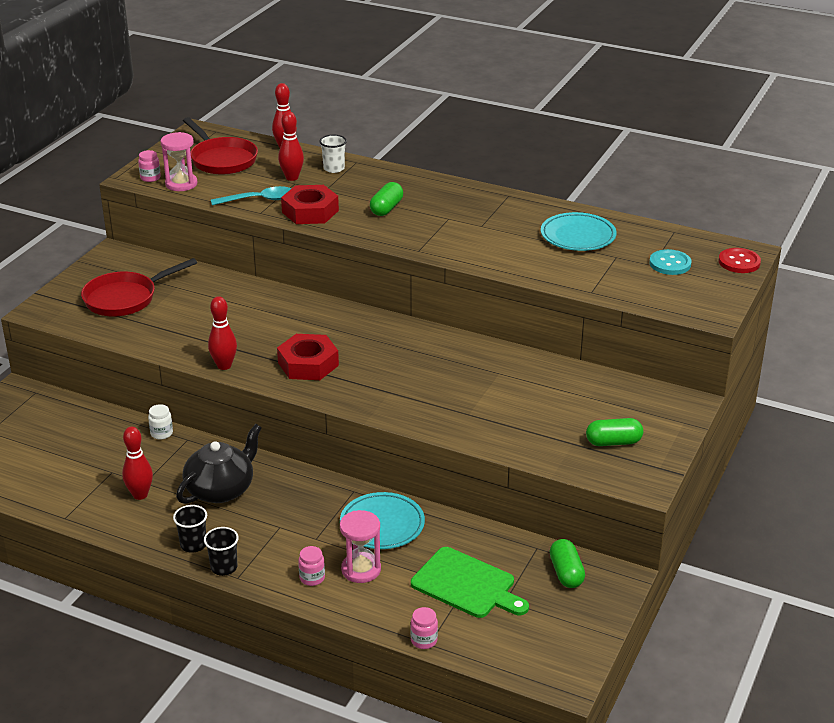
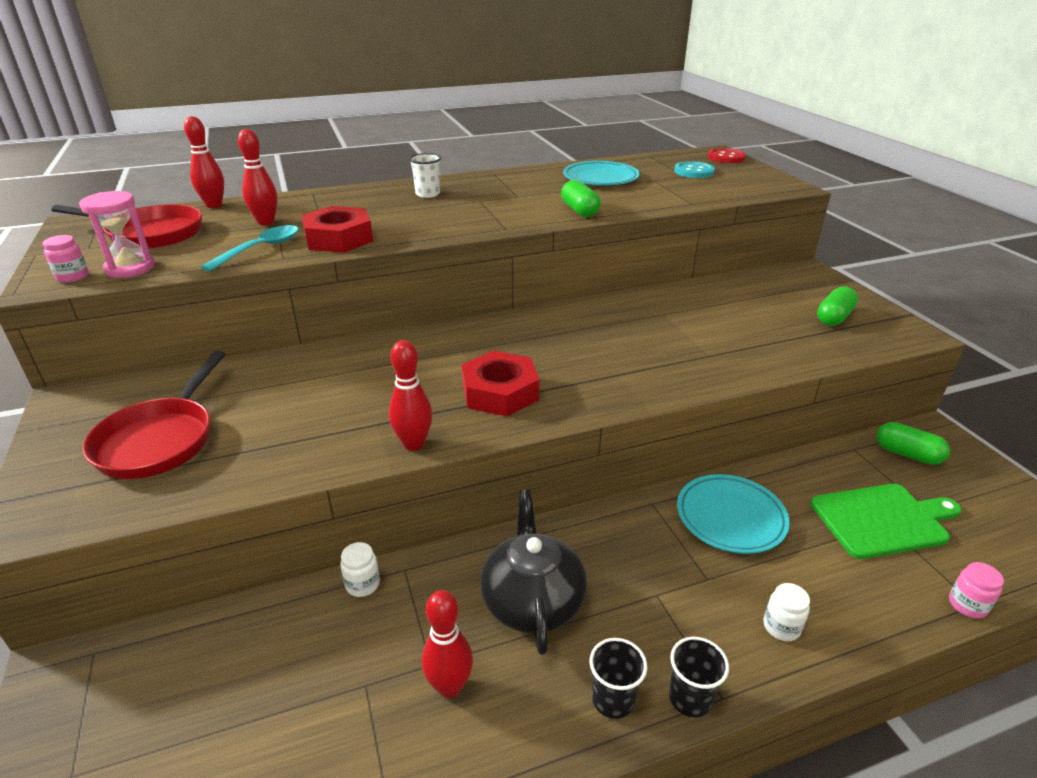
camera: 45 degrees left, 0 degrees up
pink jar [298,546,325,586] -> white jar [763,583,810,641]
white cup [319,135,347,173] -> white cup moved to [409,153,441,198]
pink hourglass [340,510,381,583] -> none
green capsule [370,182,403,216] -> green capsule moved to [561,180,601,217]

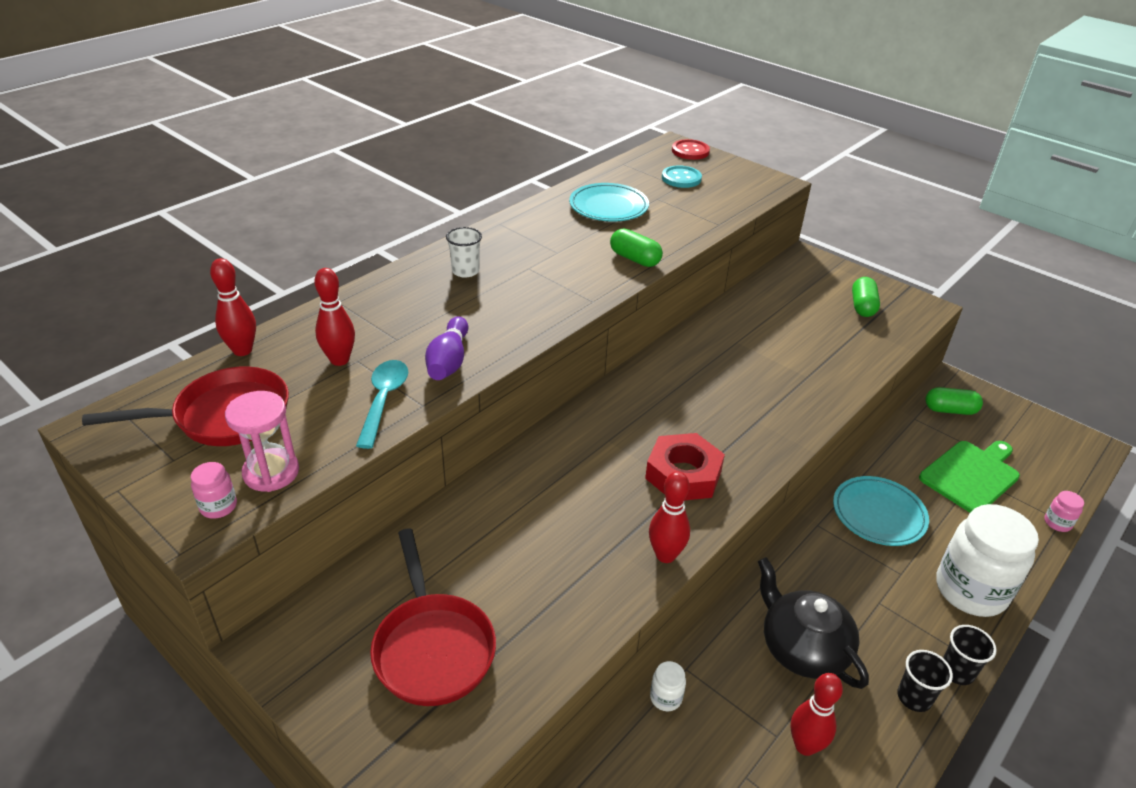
camera: 30 degrees left, 5 degrees up
red nut [302,206,373,253] -> purple bowling pin [425,316,468,380]
white jar [763,583,810,641] -> white jar [936,504,1039,617], size x2.46

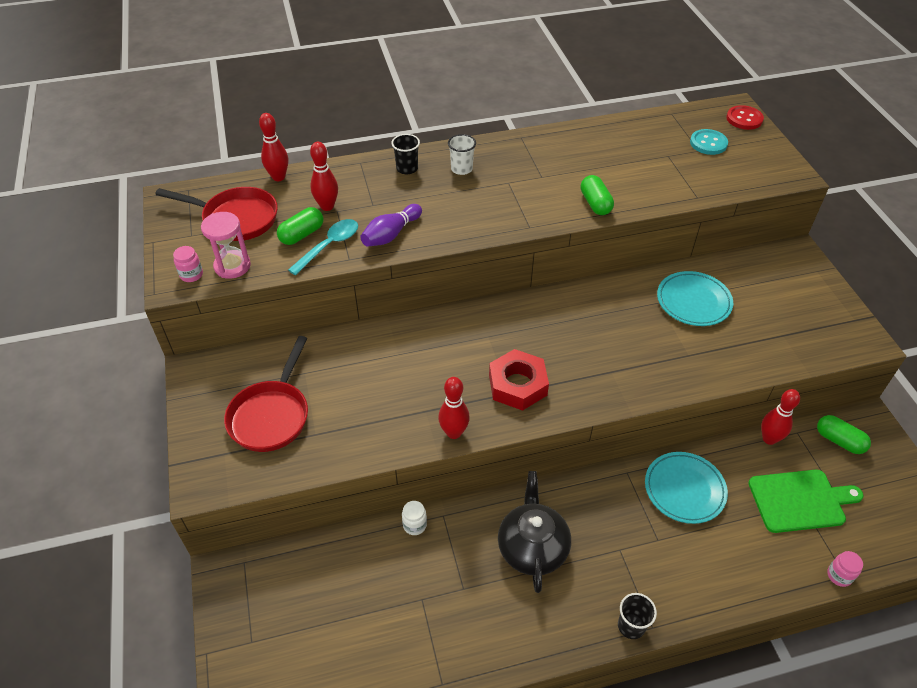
camera: 35 degrees right, 10 degrees up
turquoise plate [569,183,649,221] -> turquoise plate moved to [657,271,733,326]
red bowling pin [790,673,843,756] -> red bowling pin moved to [761,389,800,445]
green capsule [852,277,880,317] -> green capsule moved to [277,207,323,245]
black cup [897,650,953,712] -> black cup moved to [391,134,420,174]
white jar [936,504,1039,617] -> none

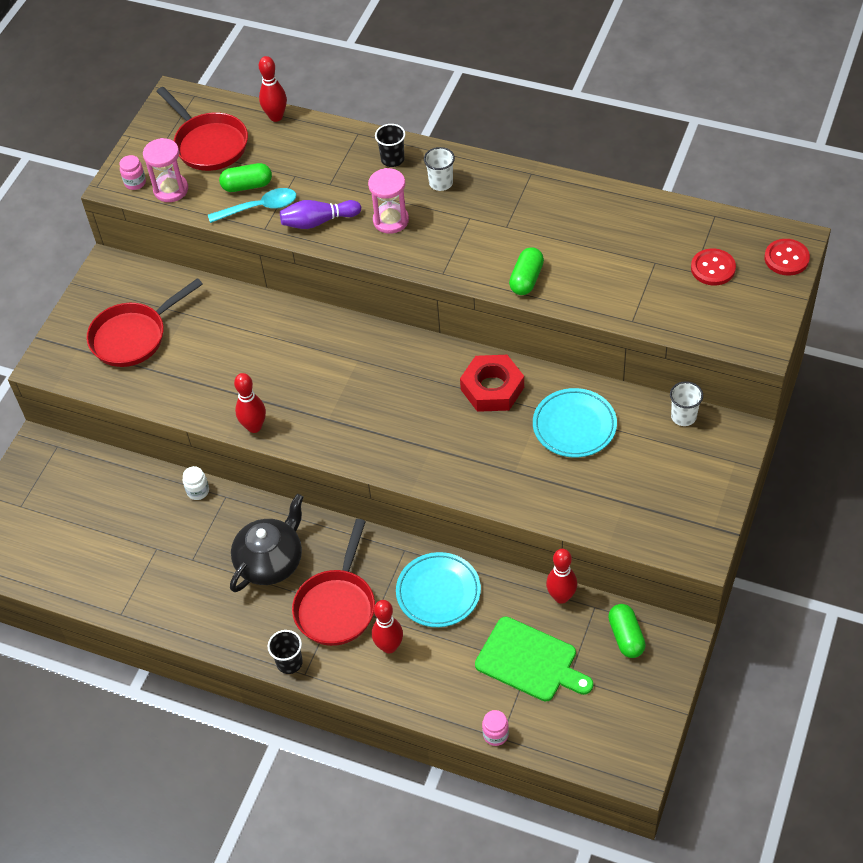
camera: 40 degrees right, 5 degrees up
red bowling pin [310,142,338,211] -> red bowling pin moved to [372,600,403,654]
red nut [489,349,549,411] -> red nut moved to [460,355,524,412]
turquoise button [690,129,728,155] -> red button [691,248,736,285]
none -> red pan [292,519,375,646]
none -> pink hourglass [368,168,409,234]
none -> white cup [670,381,703,426]

